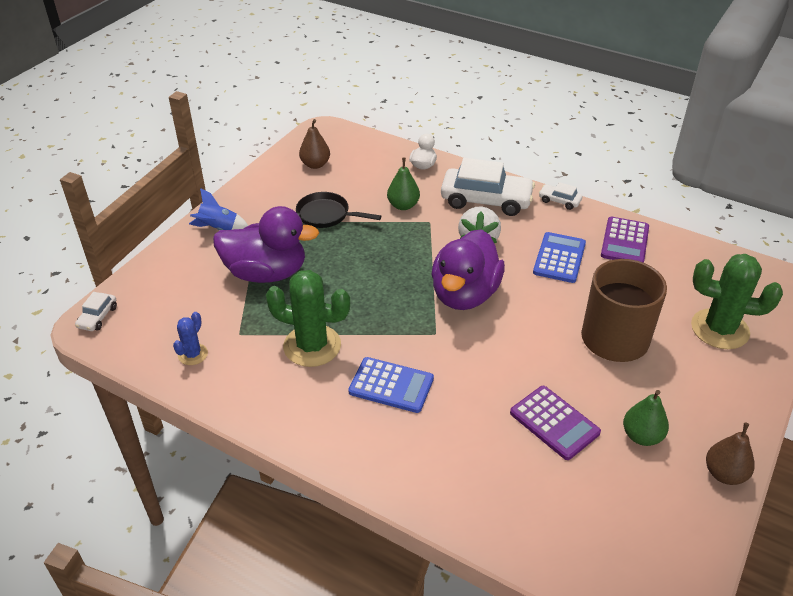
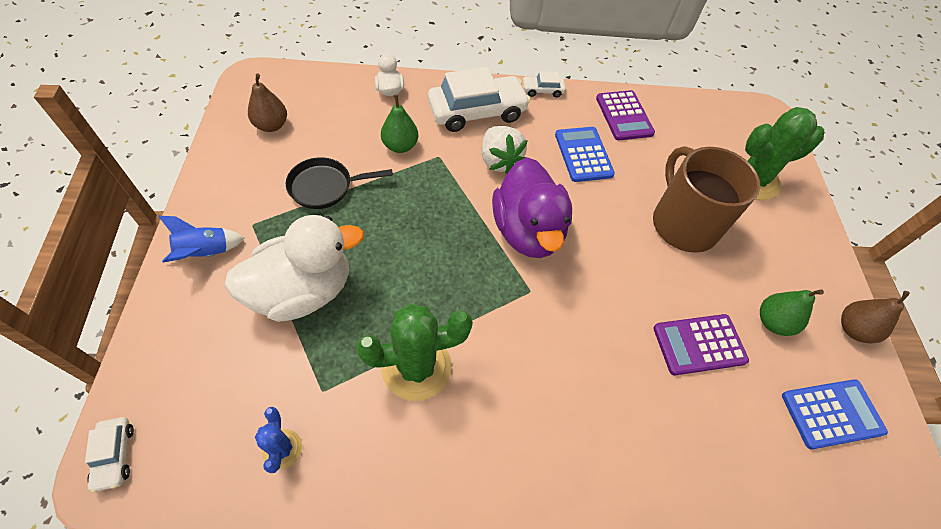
camera: 35 degrees left, 15 degrees up
purple duck [213,206,319,283] -> white duck [224,215,364,322]
blue calculator [348,357,434,413] -> blue calculator moved to [782,379,888,449]
purple calculator [510,386,601,460] -> purple calculator turned 150 degrees clockwise [653,314,749,375]

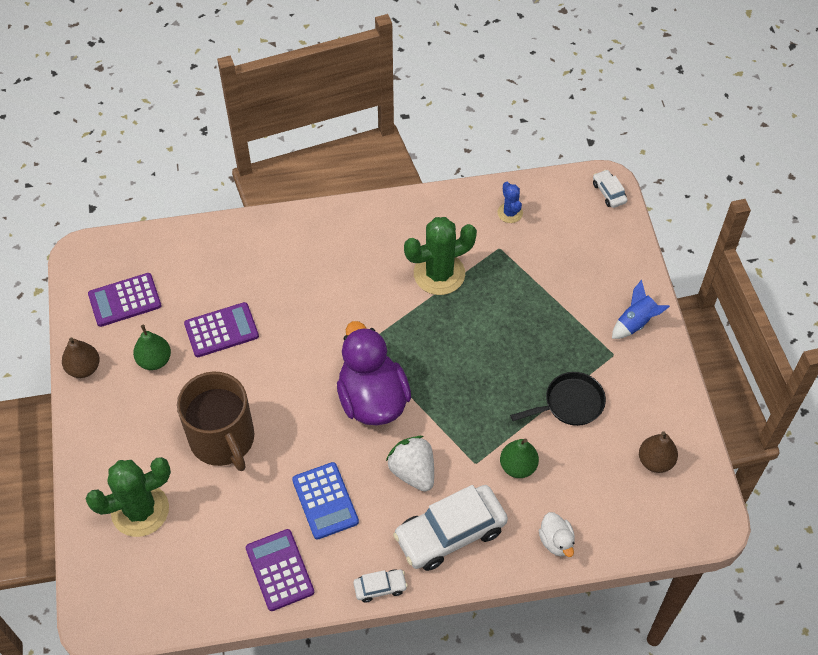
camera: 175 degrees right, 0 degrees up
white duck [224,215,364,322] -> none
blue calculator [782,379,888,449] -> purple calculator [88,273,162,327]

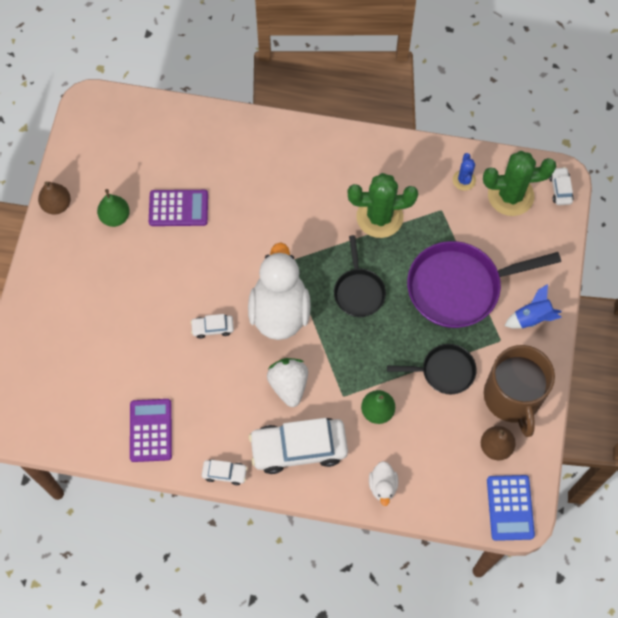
camera: 20 degrees right, 10 degrees up
green cactus [86,457,171,537] -> green cactus moved to [483,151,556,216]
purple calculator [88,273,162,327] -> none
brown mug [177,372,254,471] -> brown mug moved to [484,345,555,437]
blue calculator [292,462,359,540] -> blue calculator moved to [487,475,535,541]
purple duck [337,321,411,425] -> white duck [248,242,311,340]
none -> white car [190,314,234,339]
none -> black pan [334,235,386,317]
none -> purple pan [407,241,561,328]

